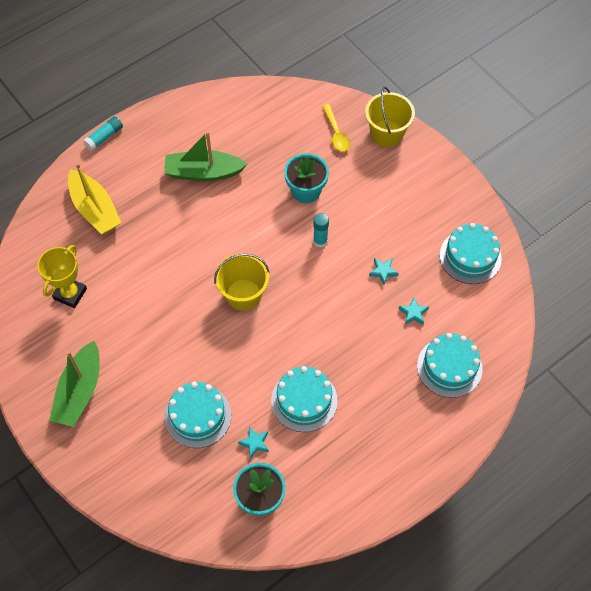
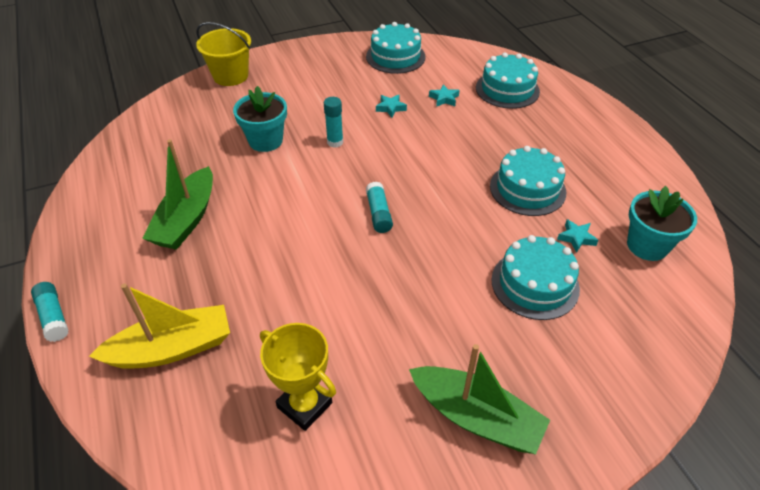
camera: 75 degrees left, 15 degrees down
yellow bucket [214,253,269,311] -> turquoise glue stick [366,182,393,233]
yellow spoon [322,104,350,152] -> none

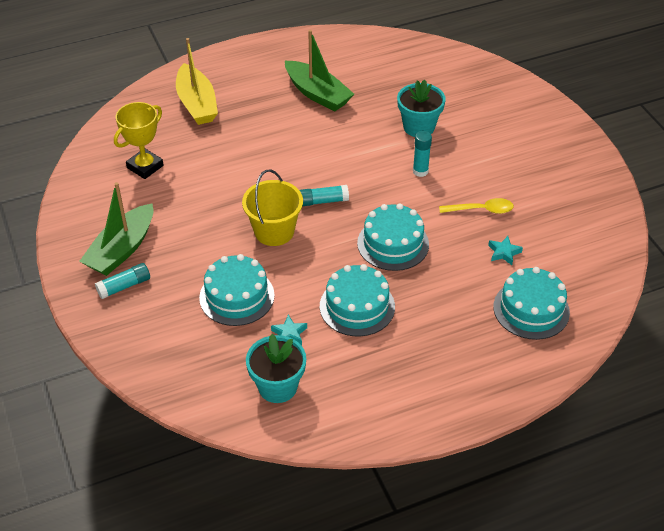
camera: 90 degrees right, 0 degrees up
turquoise glue stick [31,282,68,342] -> turquoise glue stick moved to [95,263,150,299]
green boat [142,139,213,250] -> green boat turned 150 degrees counterclockwise [285,30,354,112]
yellow bucket [196,22,251,86] -> yellow bucket moved to [242,170,303,246]
turquoise cake [366,22,425,74] -> turquoise cake moved to [357,203,429,271]
turquoise star [376,95,407,118] -> yellow spoon [439,198,514,214]

